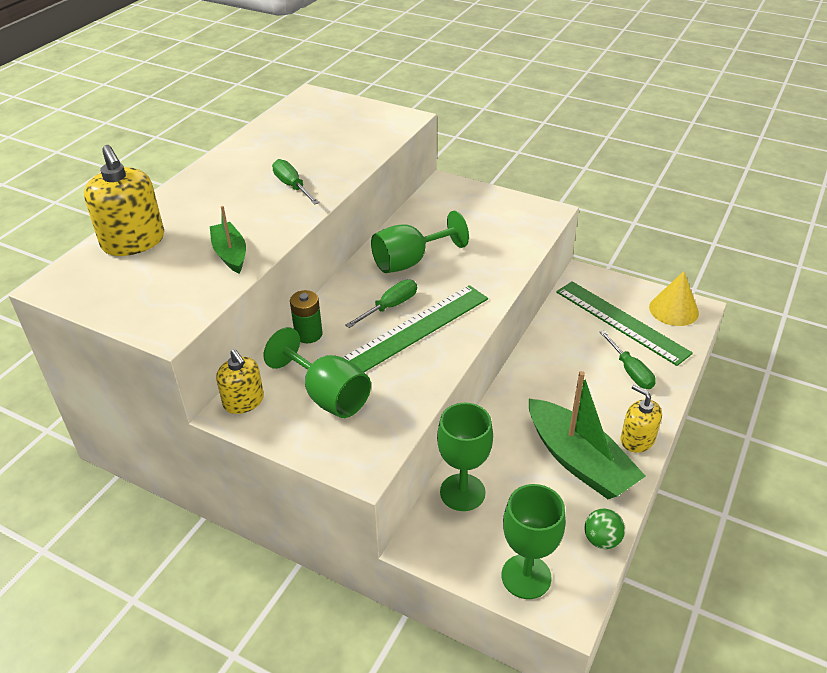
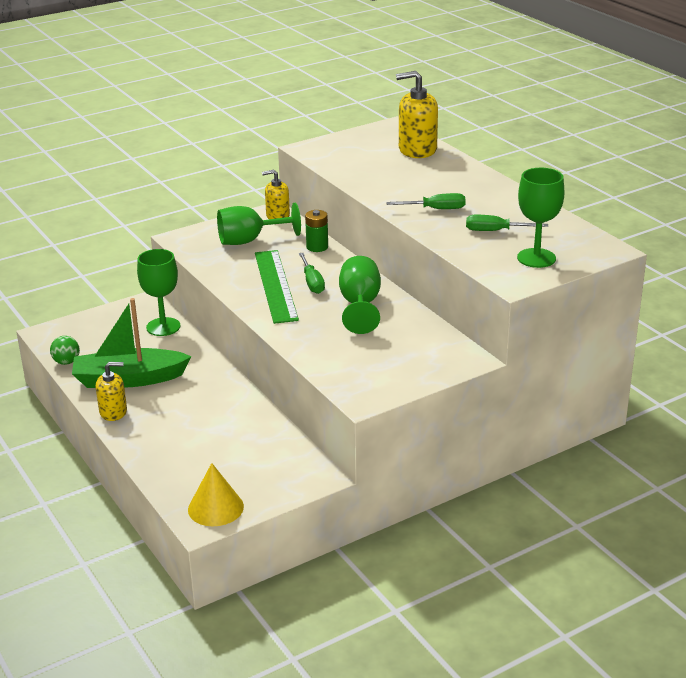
camera: 120 degrees right, 10 degrees down
green boat [210,206,246,273] -> none
green goblet [501,484,566,599] -> green goblet moved to [517,168,564,268]
green ruler [556,281,693,366] -> none
green screwdriver [599,330,656,389] -> green screwdriver moved to [466,215,548,231]

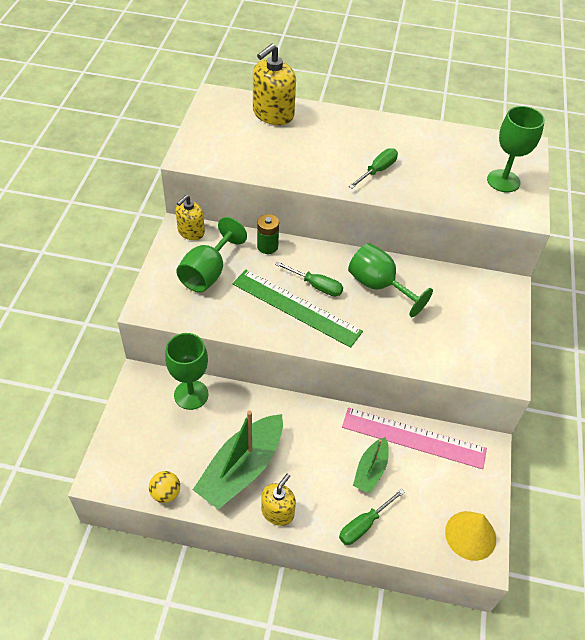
camera: 50 degrees left, 20 degrees up
green ball [50,336,80,365] -> yellow ball [149,471,180,503]
green screwdriver [466,215,548,231] -> green screwdriver moved to [339,488,405,545]
none -> pink ruler [342,408,487,469]
none -> green boat [353,437,389,493]

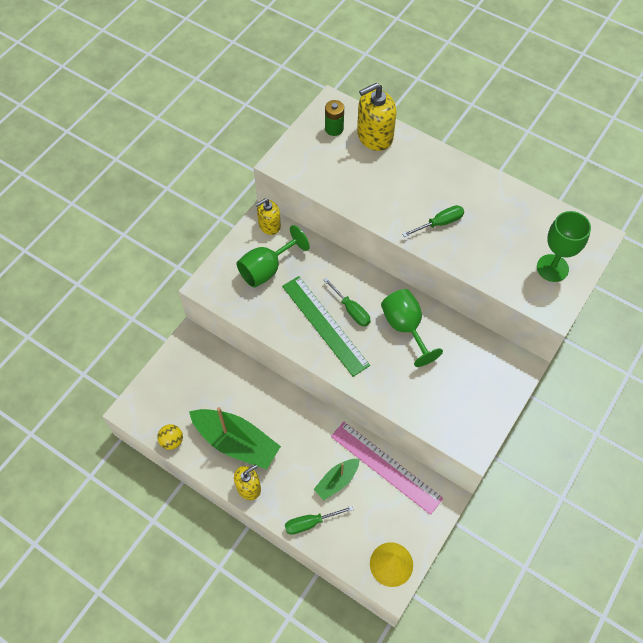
camera: 25 degrees right, 10 degrees up
green goblet [165,333,209,410] -> none
green boat [193,411,283,509] -> green boat turned 120 degrees counterclockwise [189,407,281,469]
green battery [257,214,279,254] -> green battery moved to [325,100,344,136]

